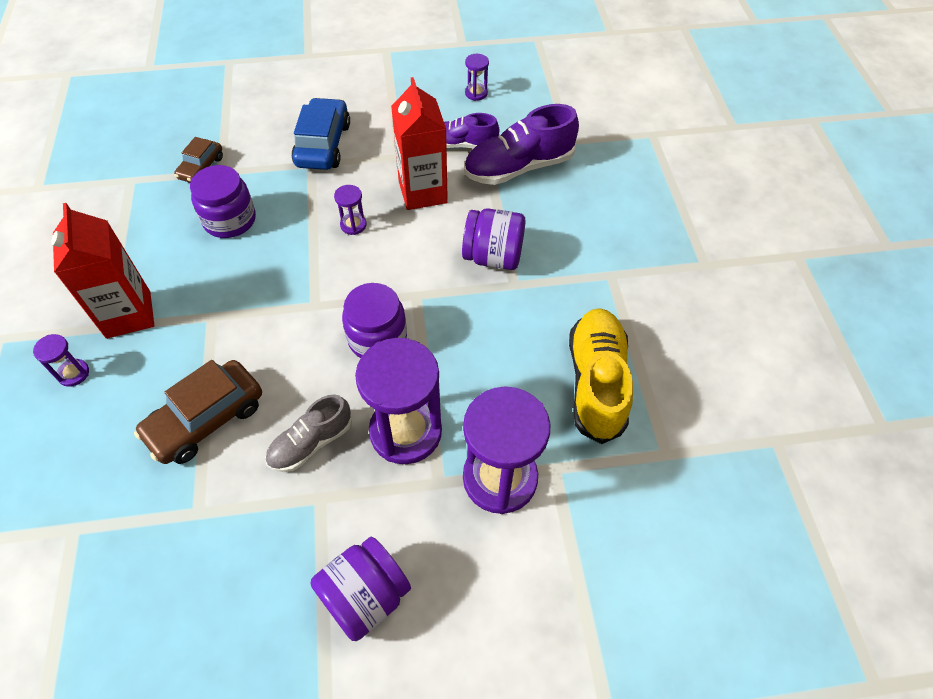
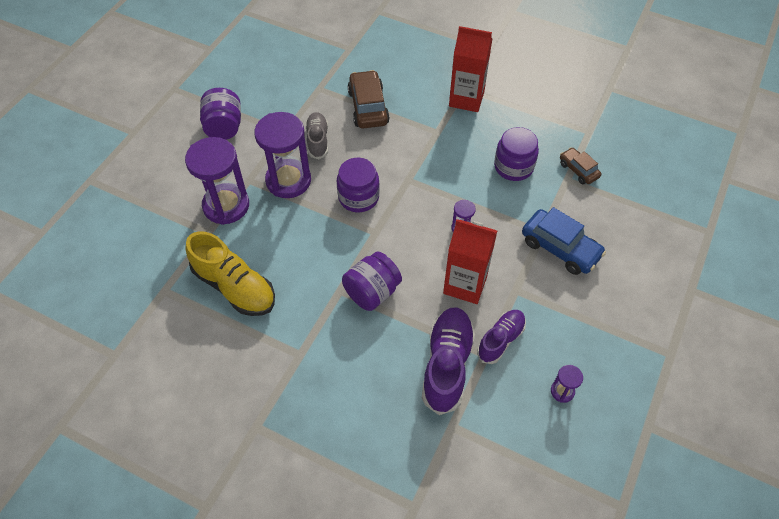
camera: 125 degrees right, 0 degrees up
purple hourglass [33,334,89,387] -> none

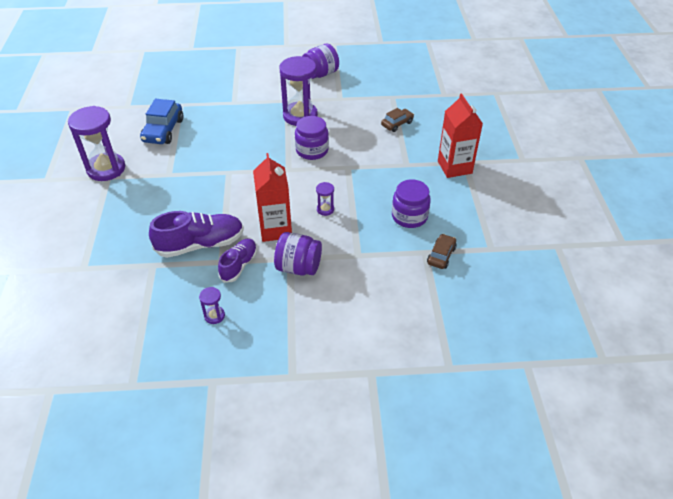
camera: 60 degrees right, 10 degrees down
purple hourglass [185,137,249,225] -> purple hourglass moved to [68,106,125,181]
yellow shoe [186,231,275,316] -> none
grey shoe [305,112,328,159] -> none
purple jar [342,252,402,311] -> purple jar moved to [274,232,322,276]
brown car [348,70,390,128] -> brown car [381,108,414,132], size x0.59
purple shoe [477,310,526,364] -> purple shoe turned 75 degrees counterclockwise [218,239,257,283]
blue car [522,207,606,275] -> blue car moved to [140,99,183,144]

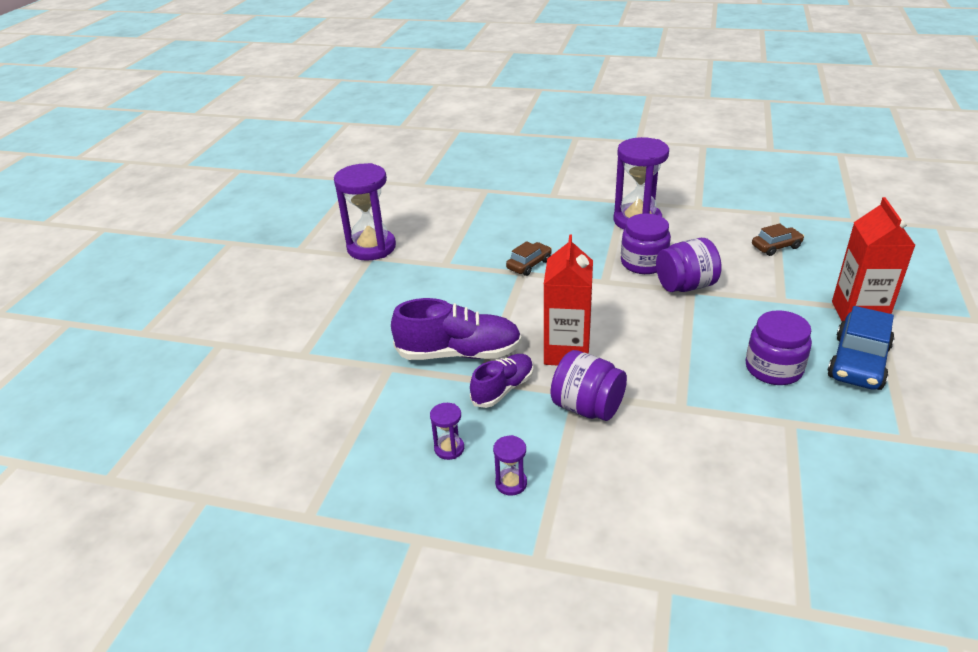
camera: 20 degrees right, 10 degrees down
blue car [140,99,183,144] -> blue car moved to [827,306,894,390]
purple jar [303,44,339,79] -> purple jar moved to [656,238,722,292]
purple hourglass [316,182,334,216] -> purple hourglass moved to [493,435,527,495]
brown car [427,234,457,269] -> brown car moved to [506,241,552,276]

